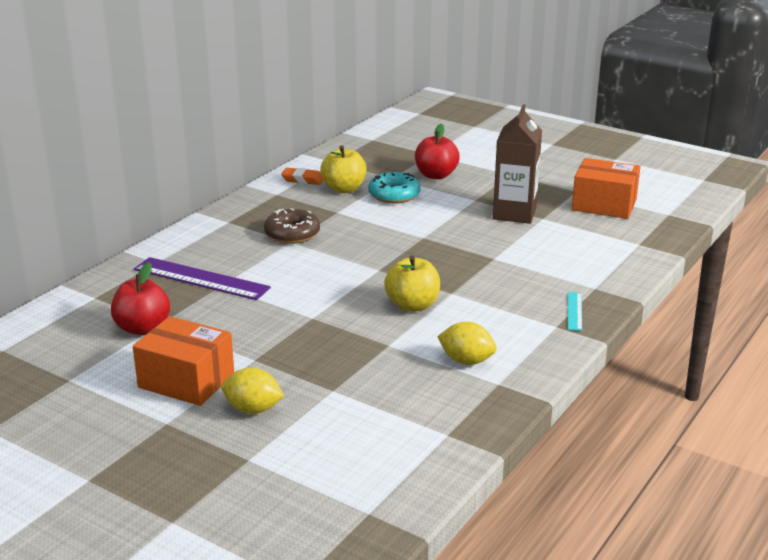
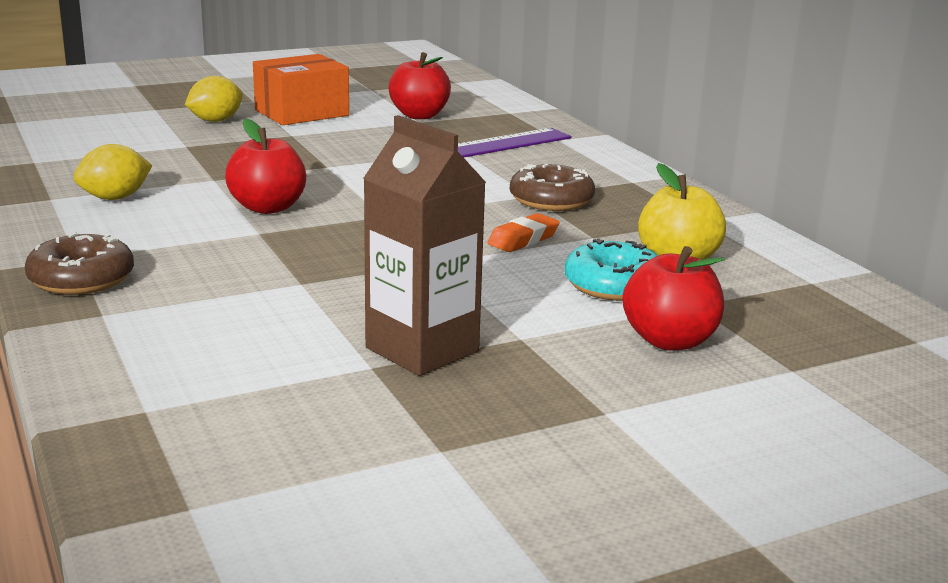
camera: 120 degrees right, 5 degrees down
orange eraser [281,168,323,185] -> orange eraser moved to [487,213,559,252]
yellow apple [384,256,440,312] -> red apple [225,119,306,214]
turquoise ruler [568,292,582,331] -> brown donut [25,232,134,295]
orange box [572,158,640,219] -> none

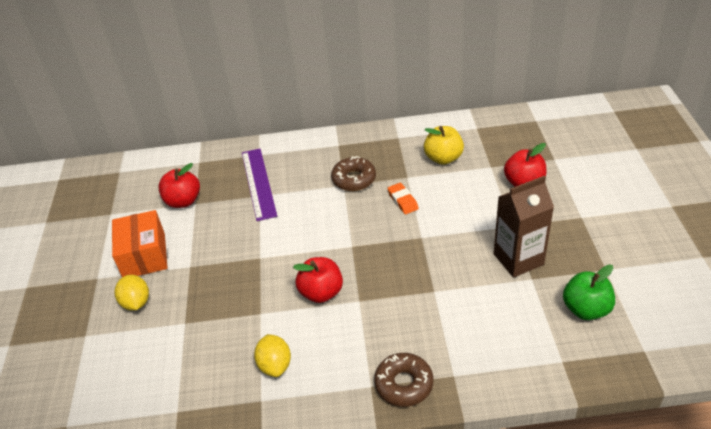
camera: 65 degrees left, 20 degrees up
turquoise donut [564,238,658,301] -> none
none -> green apple [563,265,615,320]

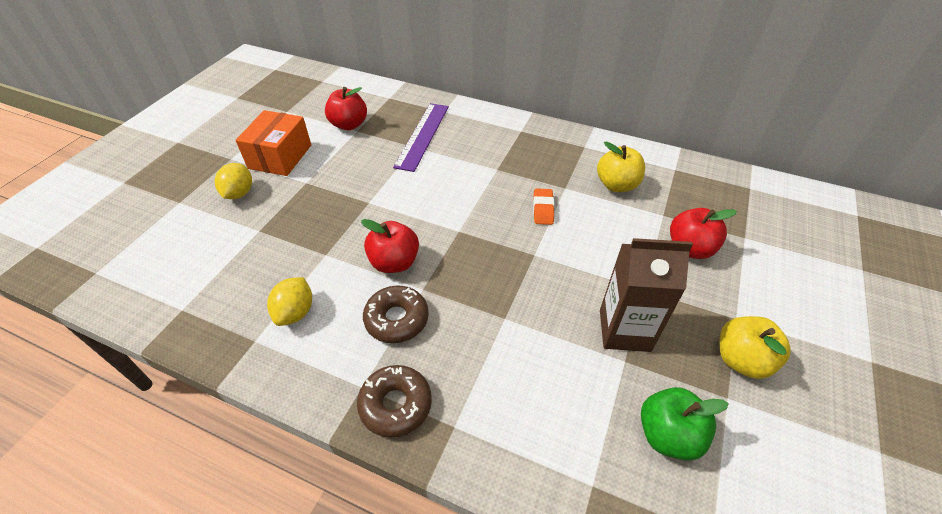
camera: 25 degrees right, 5 degrees up
brown donut [331,156,376,191] -> brown donut moved to [363,286,429,343]
none -> yellow apple [720,316,791,379]

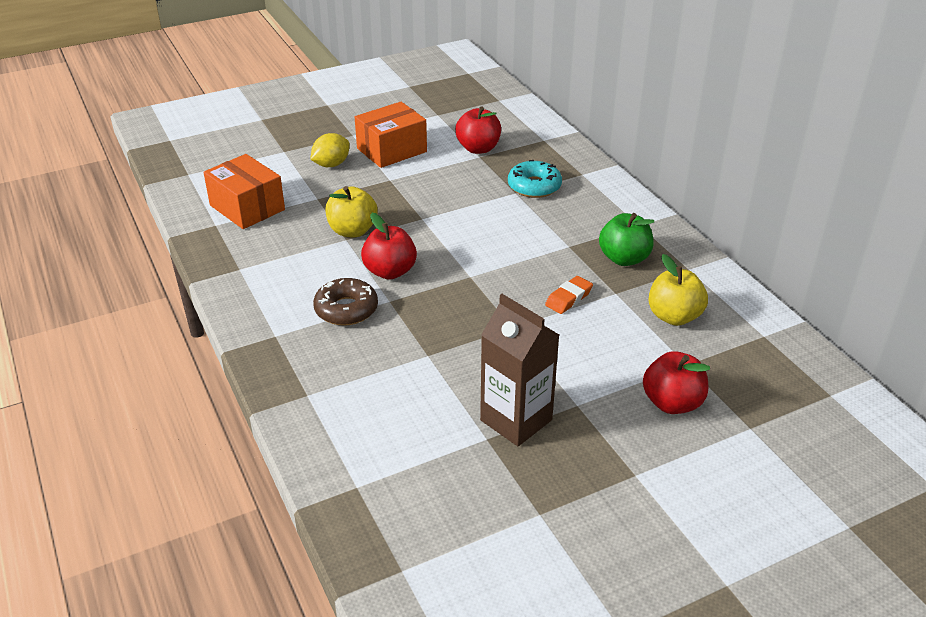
camera: 40 degrees right, 10 degrees down
yellow lemon [267,277,312,326] -> none
brown donut [357,365,432,438] -> none
purple ruler [393,103,449,172] -> turquoise donut [508,160,562,198]
green apple [641,387,729,461] -> green apple moved to [599,213,654,266]
yellow apple [720,316,791,379] -> yellow apple moved to [325,186,377,237]
none -> orange box [204,154,285,229]

